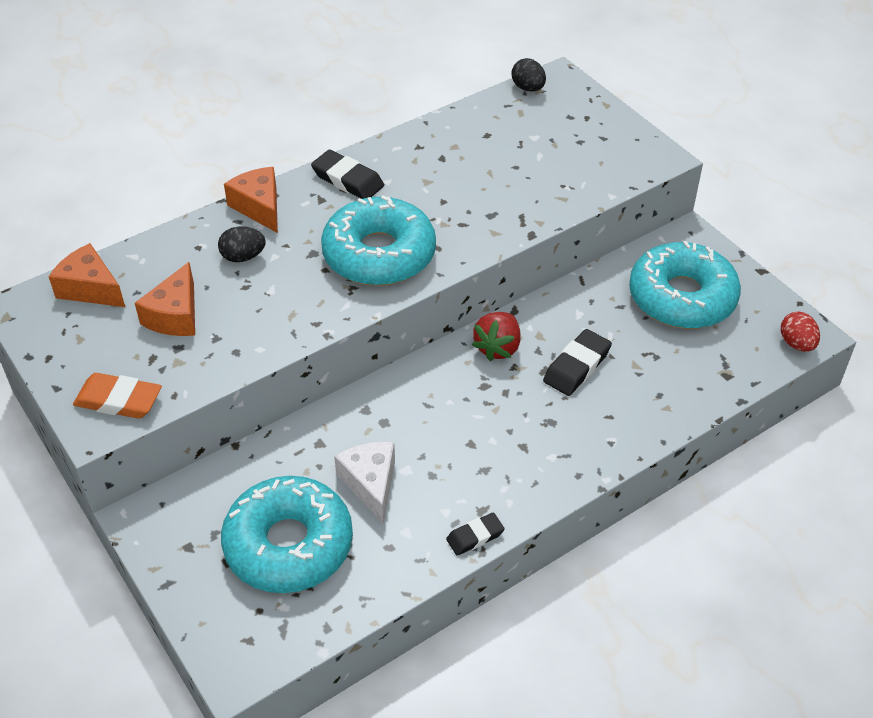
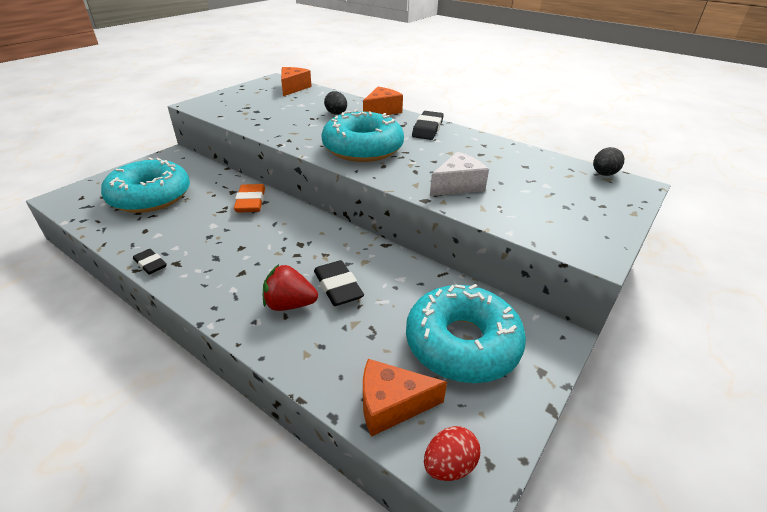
camera: 70 degrees right, 10 degrees down
orange eraser [73,373,162,419] -> orange eraser moved to [234,184,265,213]
orange cheese [135,262,195,336] -> orange cheese moved to [363,359,447,437]
white cheese [334,442,395,524] -> white cheese moved to [430,152,489,196]
red strawberry [472,312,520,361] -> red strawberry moved to [263,264,318,311]
black eraser [543,329,612,396] -> black eraser turned 45 degrees clockwise [314,260,364,306]

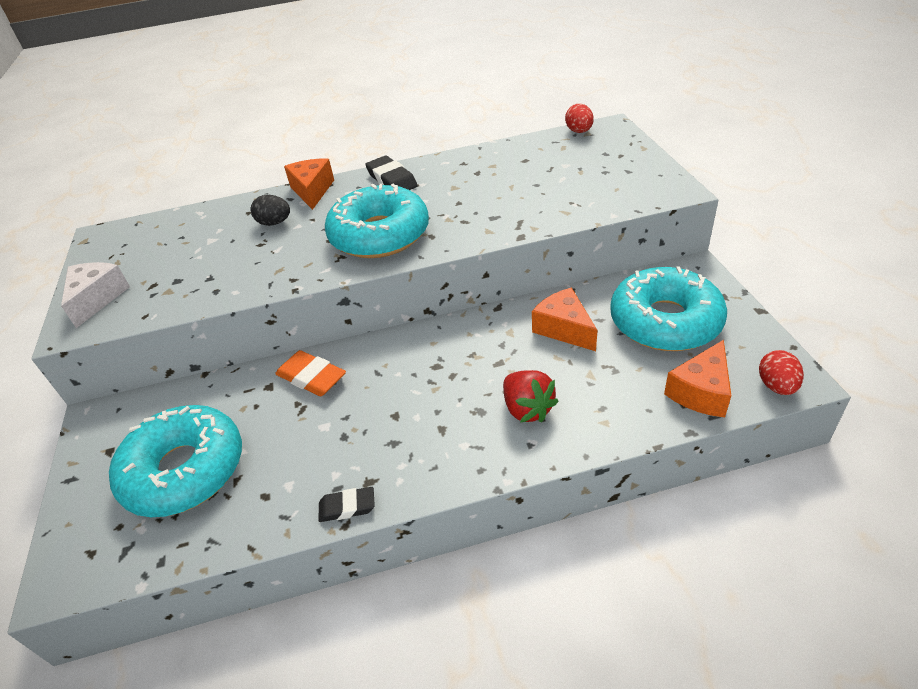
camera: 45 degrees left, 5 degrees up
red strawberry [263,264,318,311] -> red strawberry turned 75 degrees counterclockwise [503,370,559,423]
orange cheese [281,67,312,96] -> orange cheese moved to [532,288,598,351]
black eraser [314,260,364,306] -> none
white cheese [430,152,489,196] -> white cheese moved to [61,262,130,328]
black egg [593,147,624,176] -> red egg [565,104,594,133]

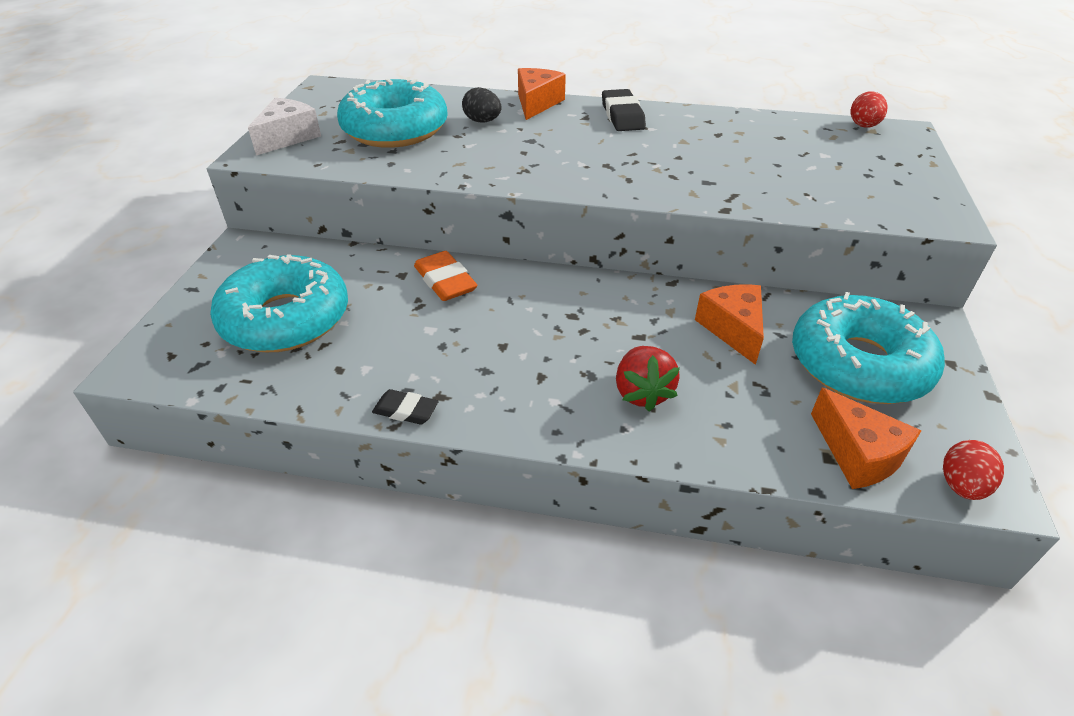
camera: 20 degrees right, 0 degrees up
turquoise donut [325,184,429,258] -> turquoise donut moved to [337,77,448,148]
orange cheese [664,340,731,417] -> orange cheese turned 90 degrees counterclockwise [811,388,922,489]

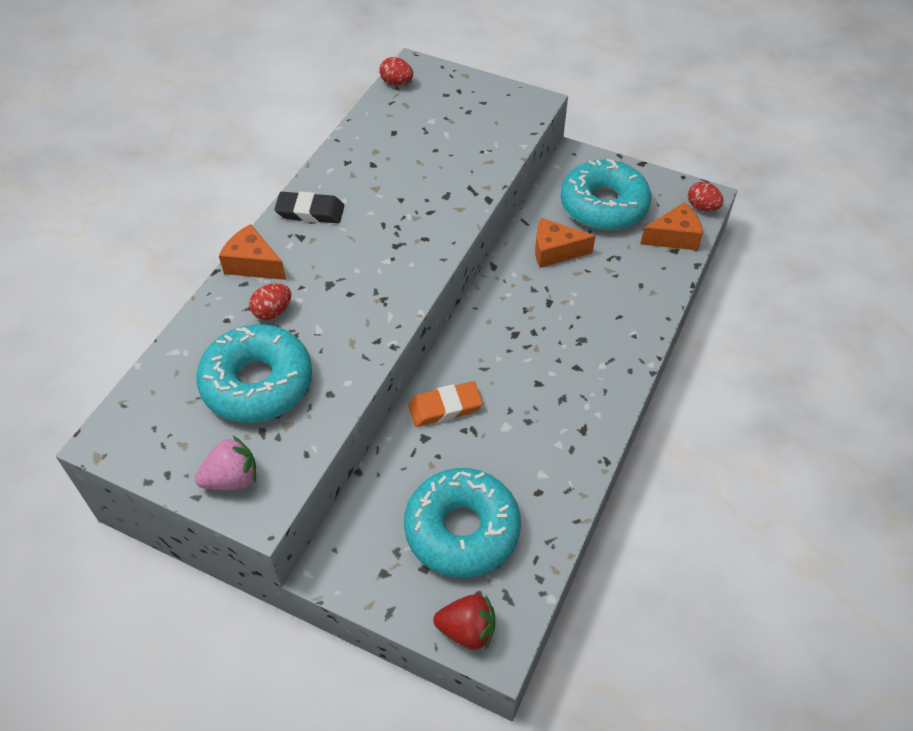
camera: 75 degrees left, 10 degrees up
white cheese [248,98,321,156] -> pink strawberry [195,436,256,490]
black eraser [372,389,439,424] -> none
black egg [462,87,501,123] -> red egg [249,284,291,320]
red strawberry [616,346,680,411] -> red strawberry moved to [433,594,495,650]

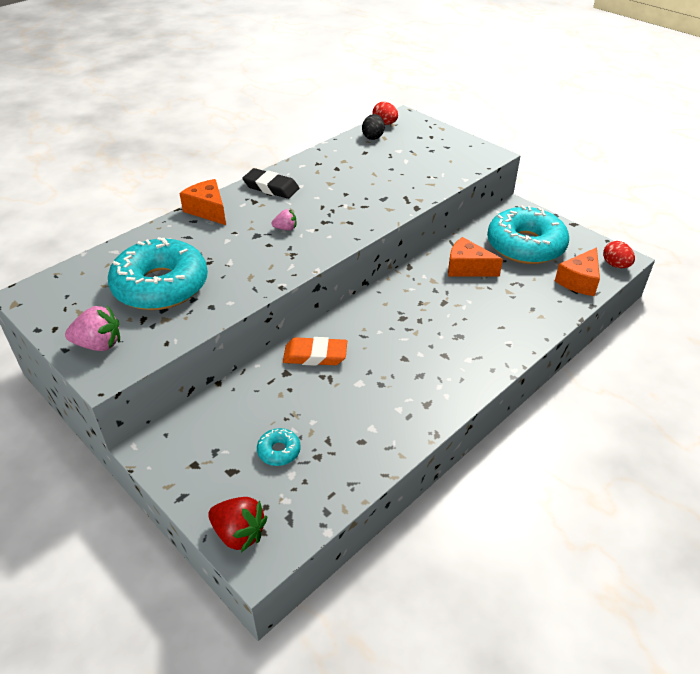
camera: 20 degrees right, 10 degrees down
red egg [249,284,291,320] -> none
turquoise donut [404,468,521,578] -> turquoise donut [257,428,301,466], size x0.40
orange cheese [640,202,703,250] -> orange cheese turned 120 degrees clockwise [555,247,600,296]
none -> pink strawberry [272,209,296,231]
none -> black egg [362,114,385,140]

